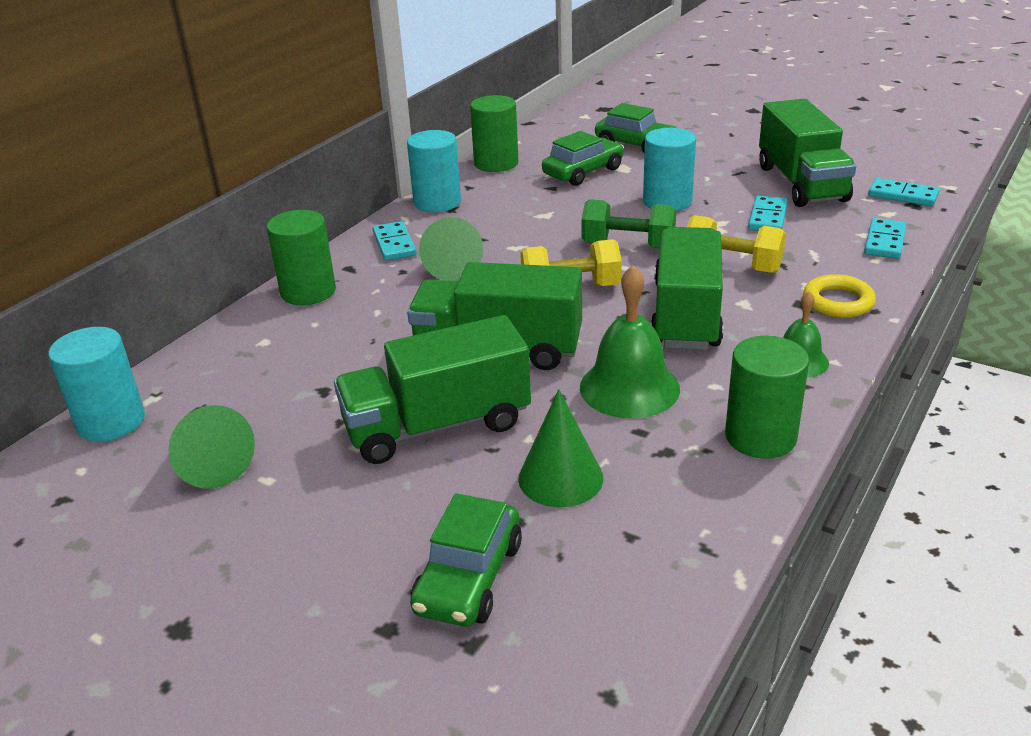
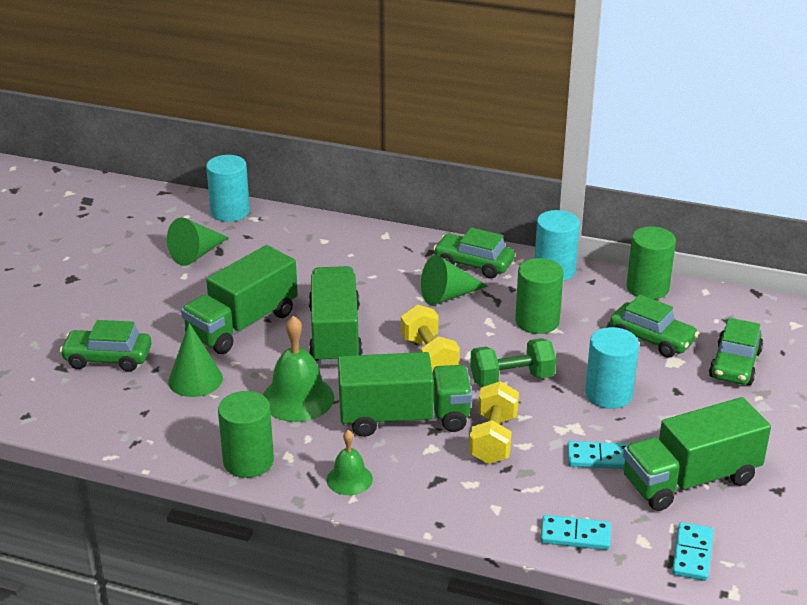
camera: 75 degrees right, 0 degrees up
green cylinder [267,210,336,305] -> green cylinder moved to [515,258,564,334]
green truck [334,315,531,464] -> green truck turned 105 degrees counterclockwise [181,245,298,354]
turquoise domino [373,221,417,261] -> green car [433,228,515,279]
green dumbbell [581,199,676,248] -> green dumbbell turned 75 degrees clockwise [470,338,556,387]
yellow ring [803,274,876,318] -> none

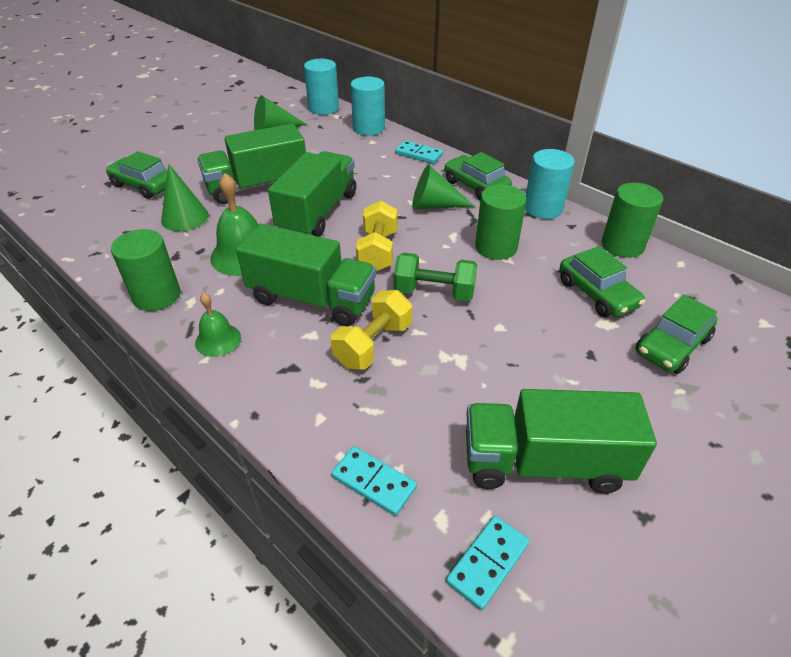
camera: 25 degrees right, 10 degrees up
turquoise domino [567,441,630,469] -> turquoise domino moved to [395,140,443,164]
turquoise cylinder [585,327,639,409] -> turquoise cylinder moved to [351,77,385,135]

